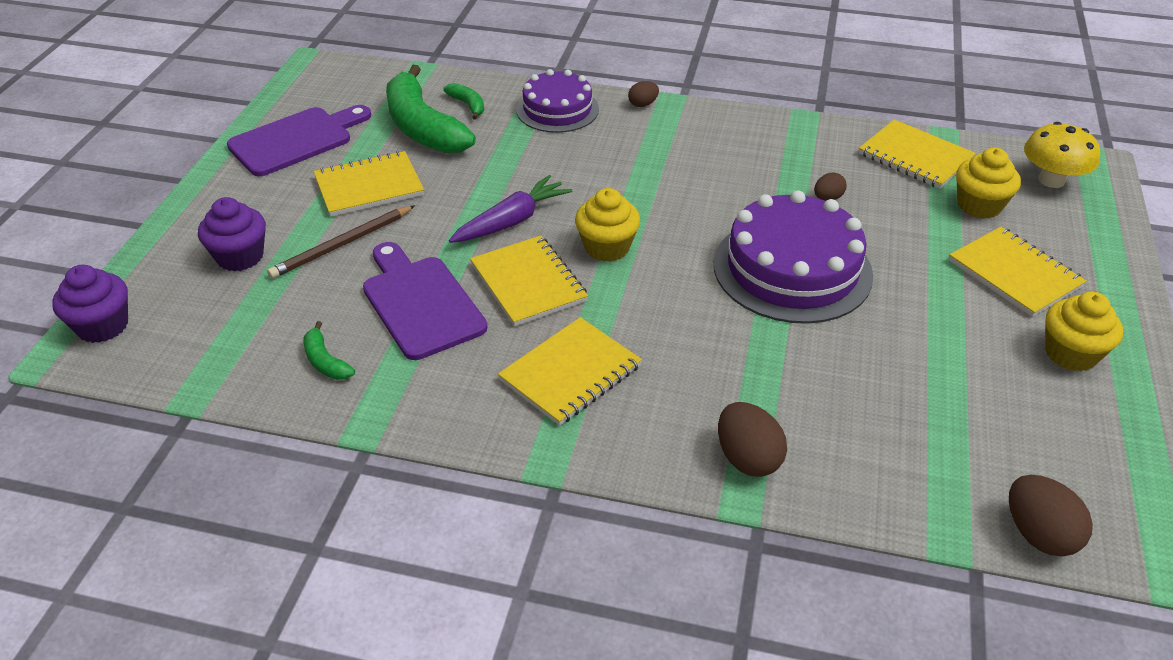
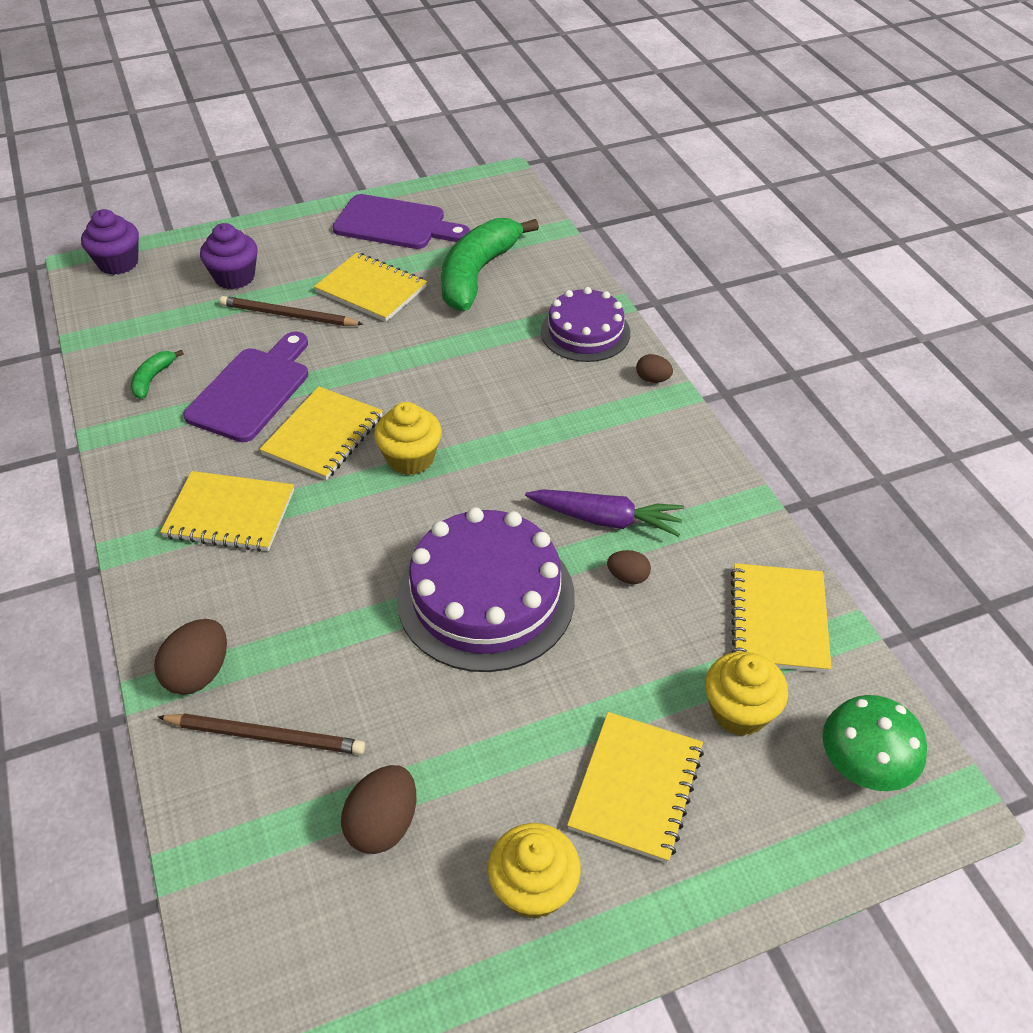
camera: 55 degrees right, 5 degrees up
green banana [443,83,484,120] -> none
purple carrot [449,175,572,243] -> purple carrot moved to [525,489,684,537]
brown egg [1009,475,1093,557] -> brown egg moved to [341,765,416,854]
yellow mushroom [1024,122,1100,188] -> green mushroom [822,695,927,791]
none -> brown pencil [157,713,365,755]

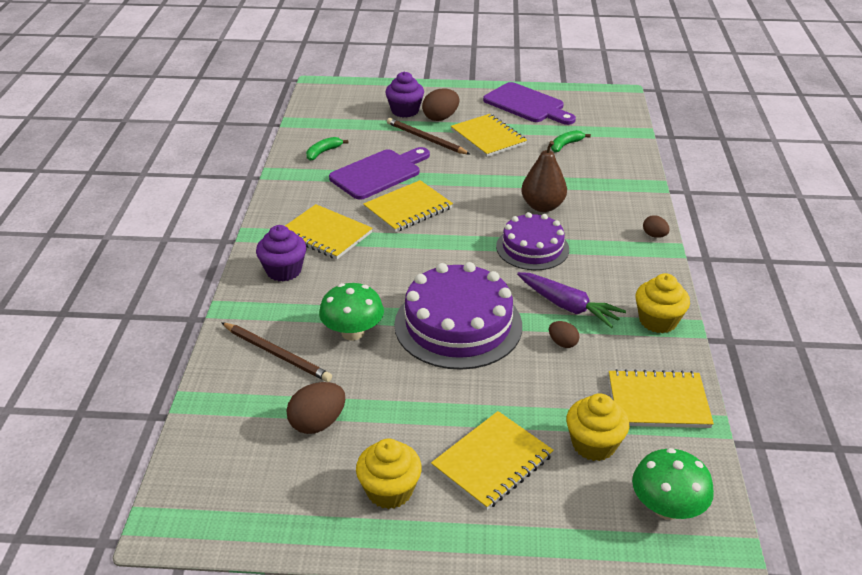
camera: 25 degrees right, 10 degrees down
purple cupcake [81,209,139,275] -> purple cupcake moved to [256,225,307,281]
brown egg [154,619,227,695] -> brown egg moved to [422,89,459,121]
yellow cupcake [374,402,442,475] -> yellow cupcake moved to [636,273,690,333]
green banana [441,218,539,311] -> green banana [551,130,591,152], size x0.43
purple cake [541,287,630,362] -> purple cake moved to [496,212,569,270]
yellow notebook [731,563,832,673] -> yellow notebook turned 60 degrees clockwise [609,369,714,428]
none -> green mushroom [319,283,384,341]
none -> brown pear [521,141,567,212]

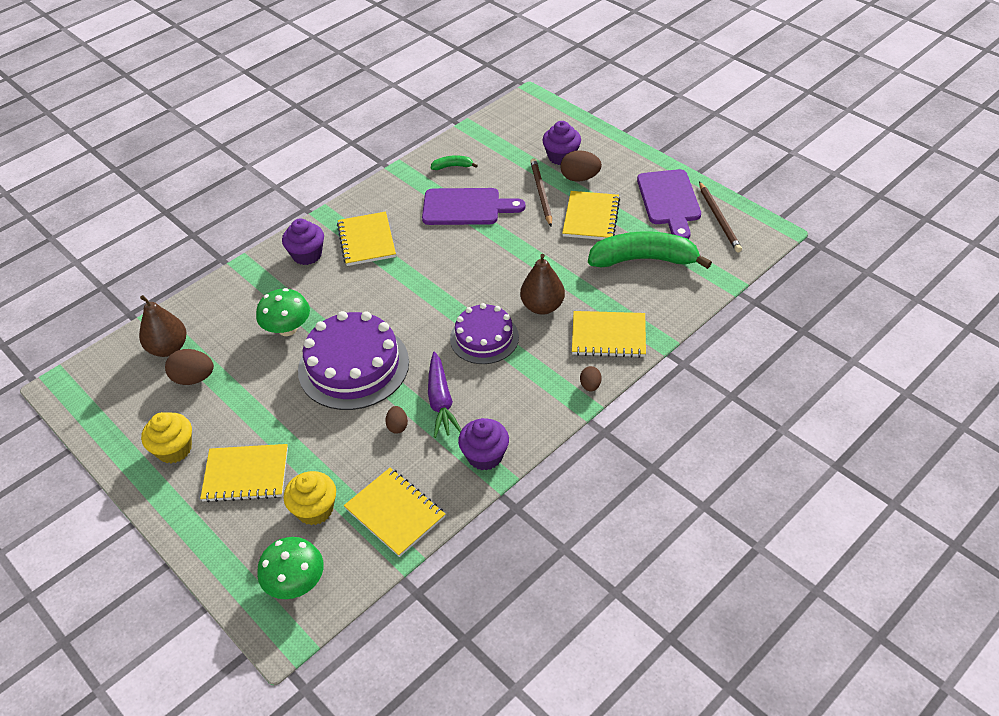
camera: 45 degrees right, 10 degrees up
brown pencil [221,322,332,382] -> brown pencil moved to [699,182,742,252]
yellow notebook [363,180,453,233] -> yellow notebook moved to [572,311,646,358]
green banana [551,130,591,152] -> green banana [588,232,712,269], size x2.32
yellow cupcake [636,273,690,333] -> purple cupcake [458,418,509,471]
none -> brown pear [139,295,186,357]

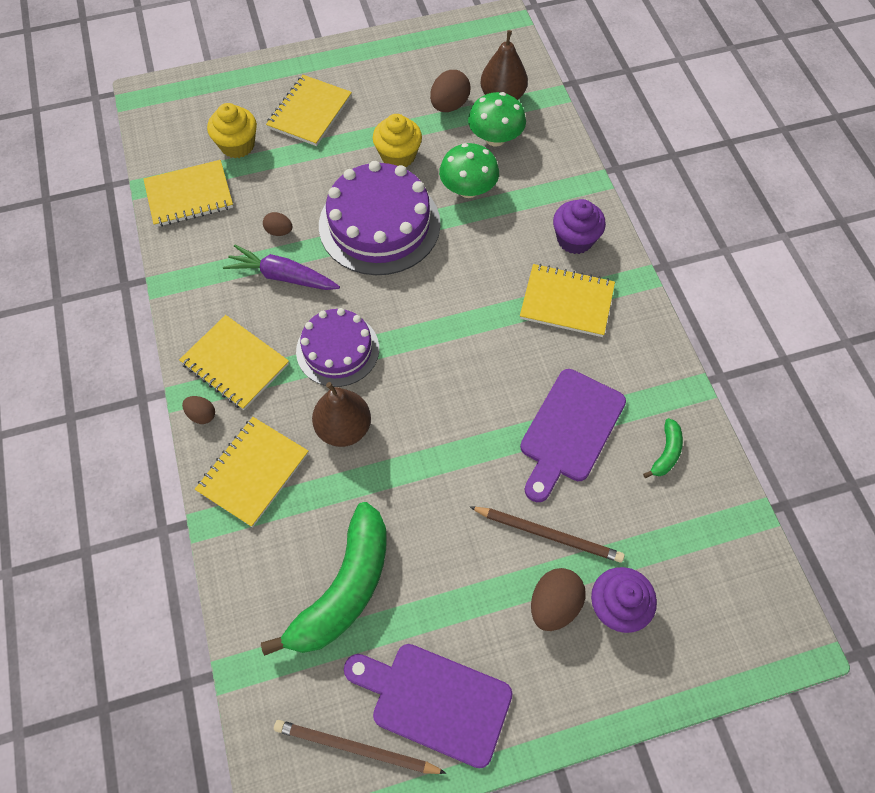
camera: 115 degrees right, 15 degrees up
yellow cupcake [141,412,192,463] -> yellow cupcake moved to [373,114,422,167]
green mushroom [257,537,324,599] -> green mushroom moved to [468,92,526,147]
purple cupcake [458,418,509,471] -> none
yellow notebook [562,191,620,240] -> yellow notebook moved to [179,315,289,410]

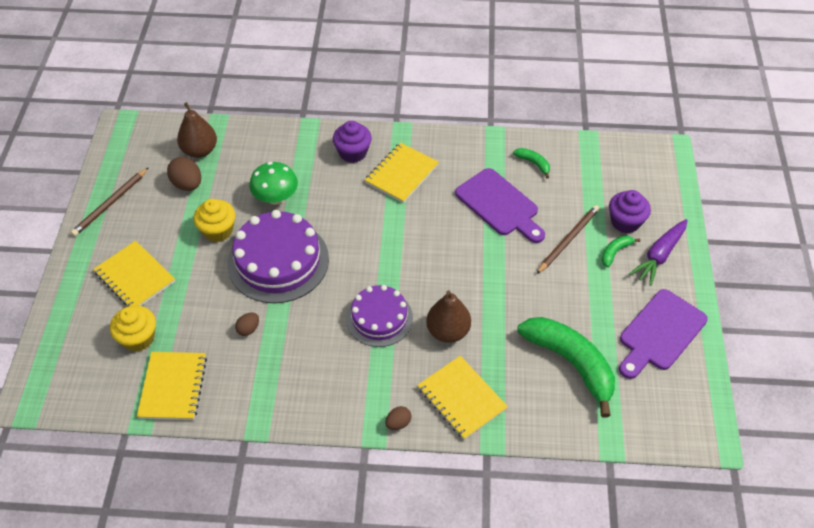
camera: 70 degrees left, 10 degrees down
yellow notebook [179,315,289,410] -> none
purple carrot [223,245,340,290] -> purple carrot moved to [629,219,688,286]
brown pencil [274,720,447,774] -> brown pencil moved to [71,167,149,236]
green mushroom [468,92,526,147] -> none
brown egg [531,568,585,631] -> green banana [602,236,640,267]

